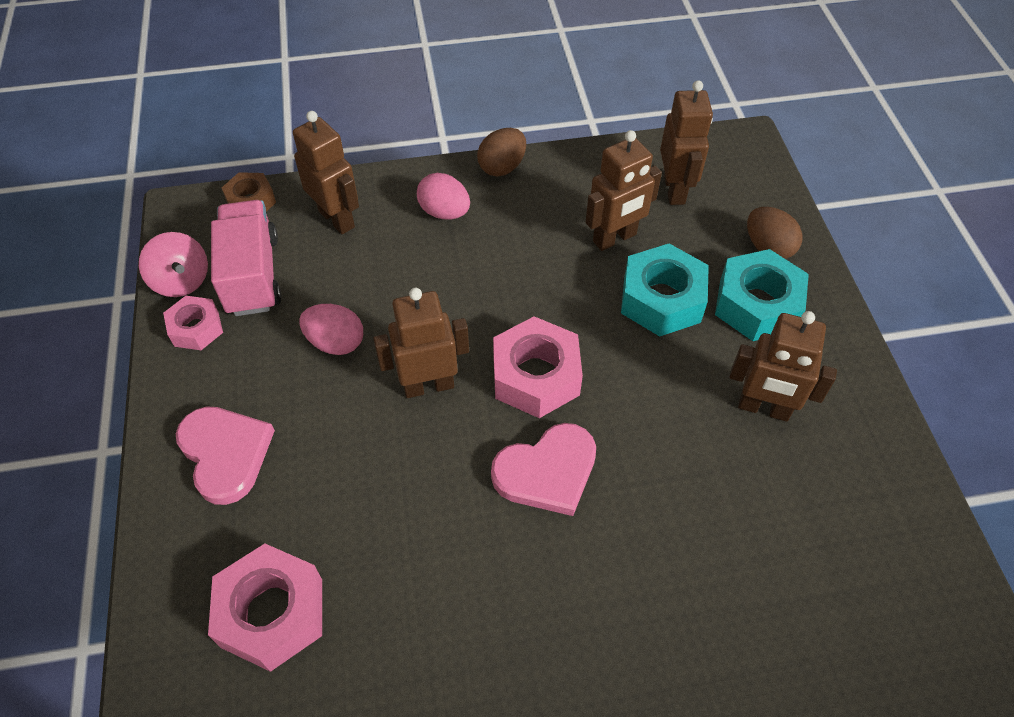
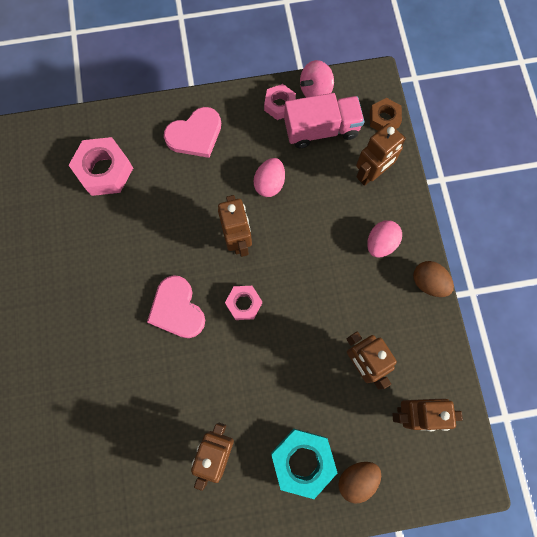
camera: 90 degrees right, 20 degrees up
pink nut [493,316,583,418] -> pink nut [225,286,262,320], size x0.60
turquoise nut [621,243,709,336] -> none

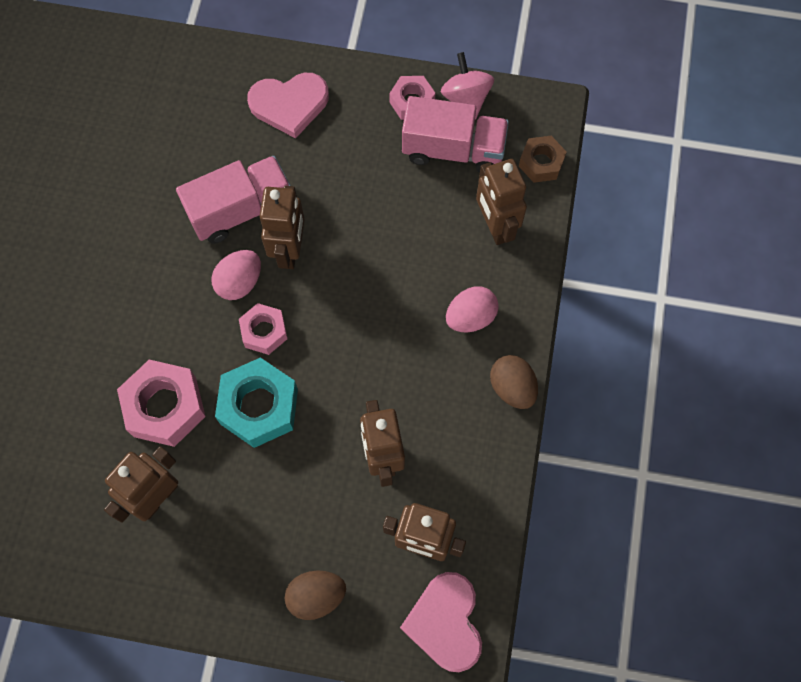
camera: 20 degrees right, 5 degrees down
pink nut [69,137,133,196] -> pink nut moved to [117,360,206,447]
pink heart [147,275,205,338] -> pink heart moved to [400,572,482,672]
pink egg [253,158,285,197] -> pink egg moved to [211,250,261,300]
turquoise nut [271,429,337,499] -> turquoise nut moved to [215,357,298,448]
pink spinning top [300,60,334,97] -> pink spinning top turned 90 degrees clockwise [441,52,494,120]
brown robot [356,123,406,186] -> brown robot turned 90 degrees clockwise [476,159,527,245]
none -> pink truck [176,156,291,244]

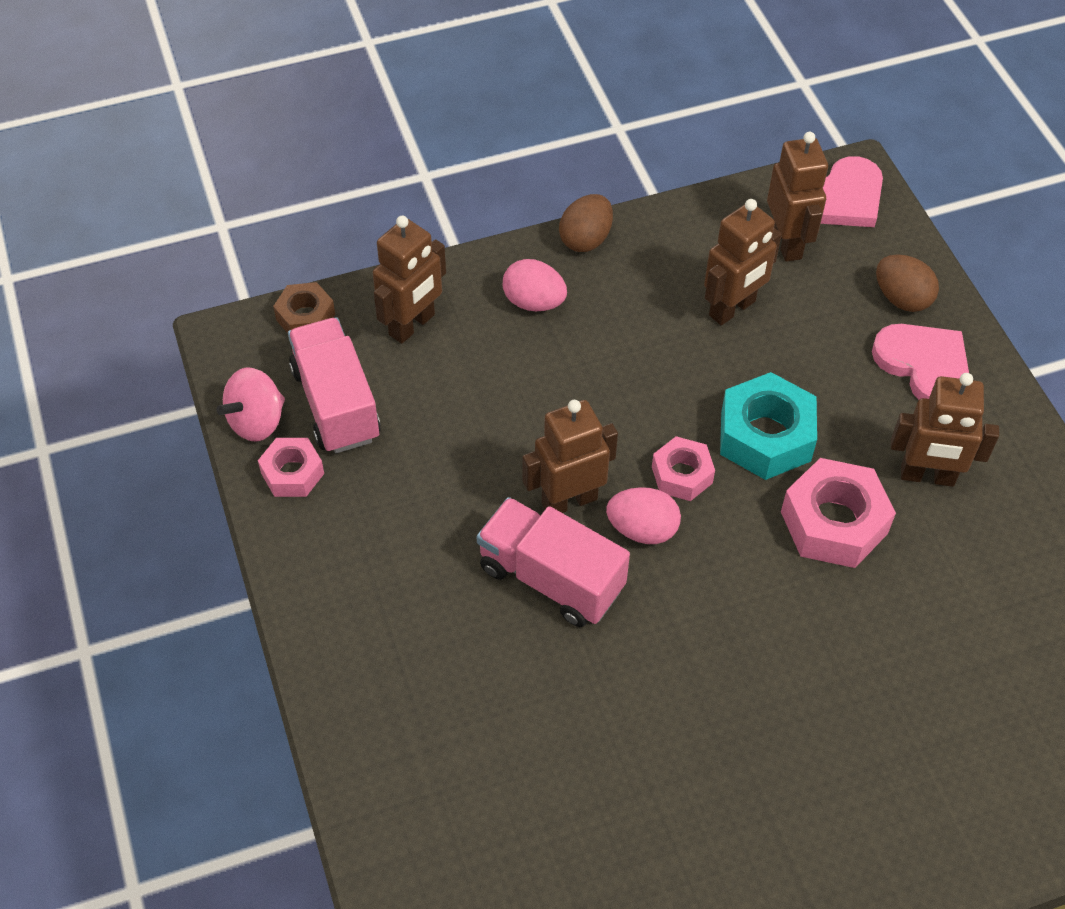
camera: 120 degrees left, 15 degrees down
pink heart [247,73,329,138] -> pink heart moved to [872,324,969,400]

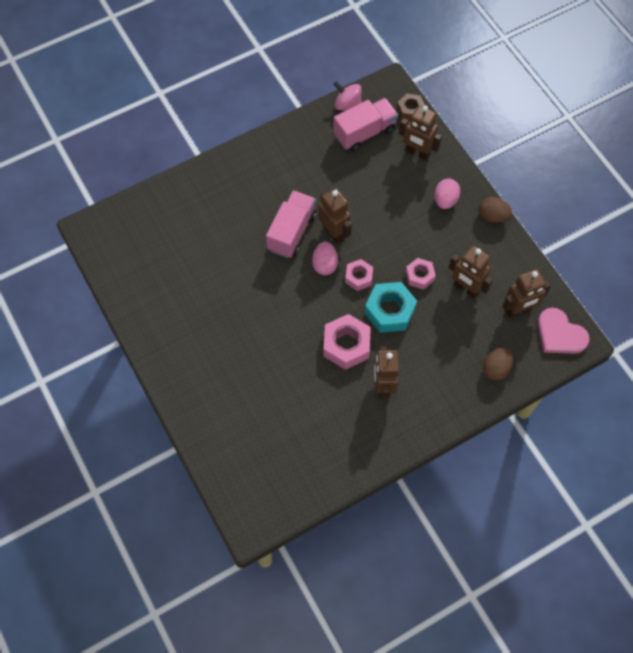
camera: 80 degrees right, 10 degrees up
pink nut [258,438,324,497] -> pink nut moved to [406,258,436,290]
pink heart [872,324,969,400] -> none

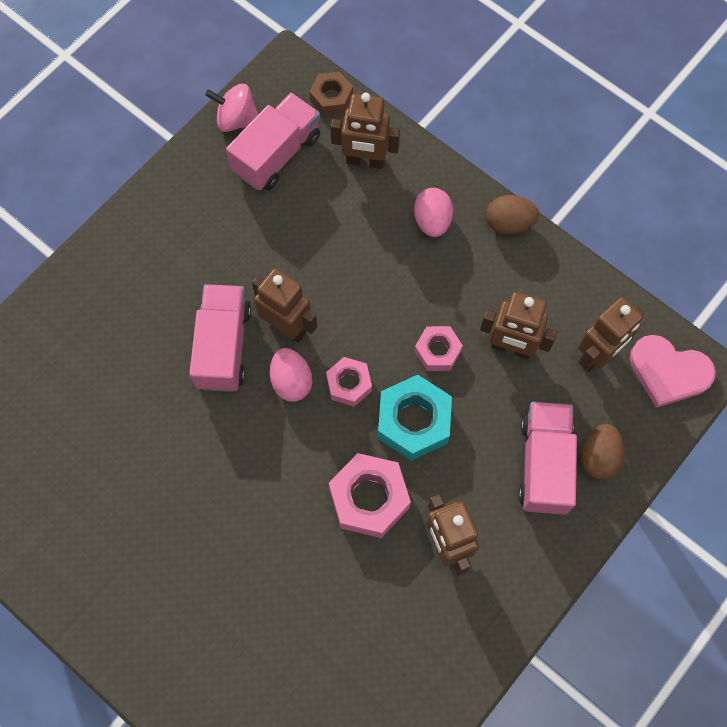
camera: 20 degrees left, 5 degrees up
none -> pink truck [518,402,577,515]

